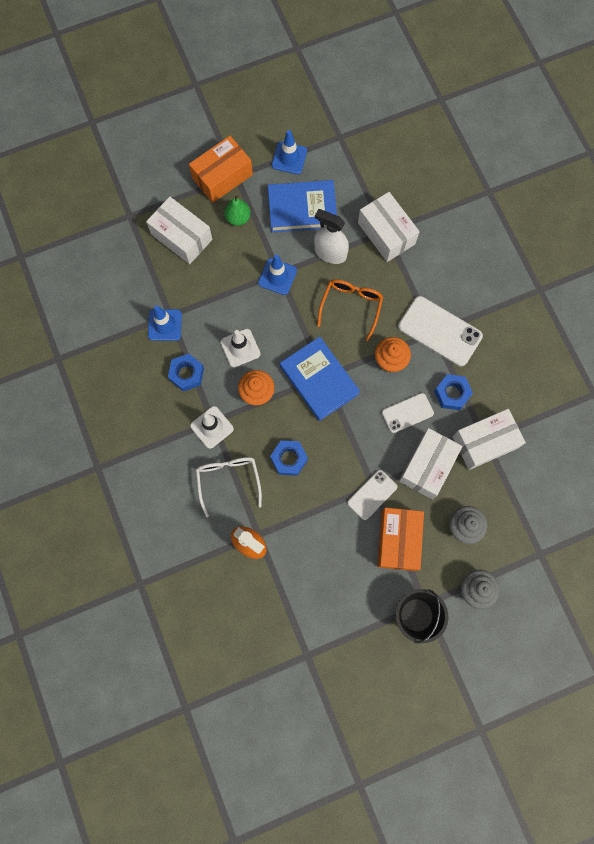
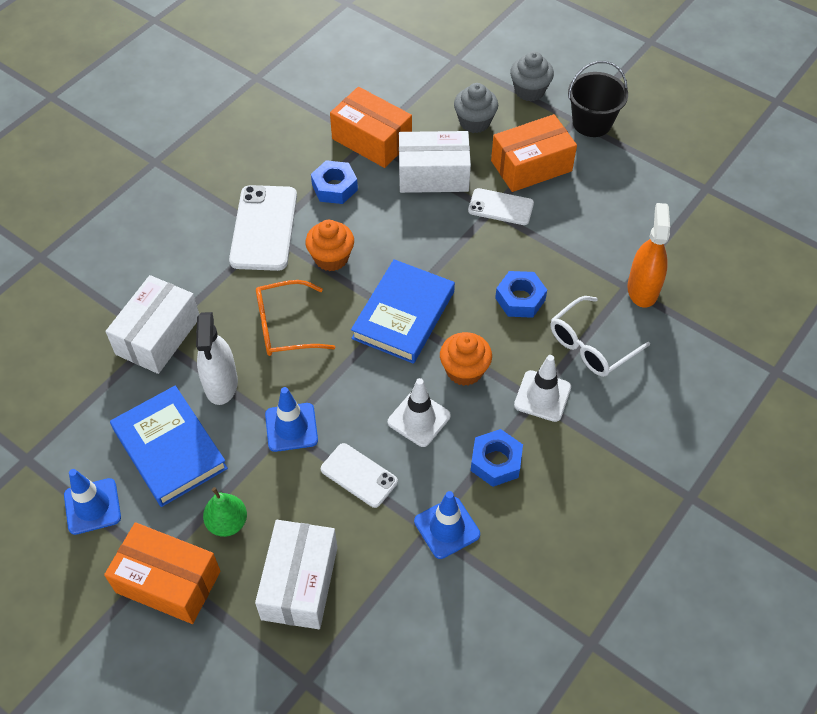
camera: 120 degrees left, 20 degrees down
white phone [382,393,434,433] -> white phone moved to [321,443,398,508]
white box [453,409,526,470] -> orange box [330,87,412,168]

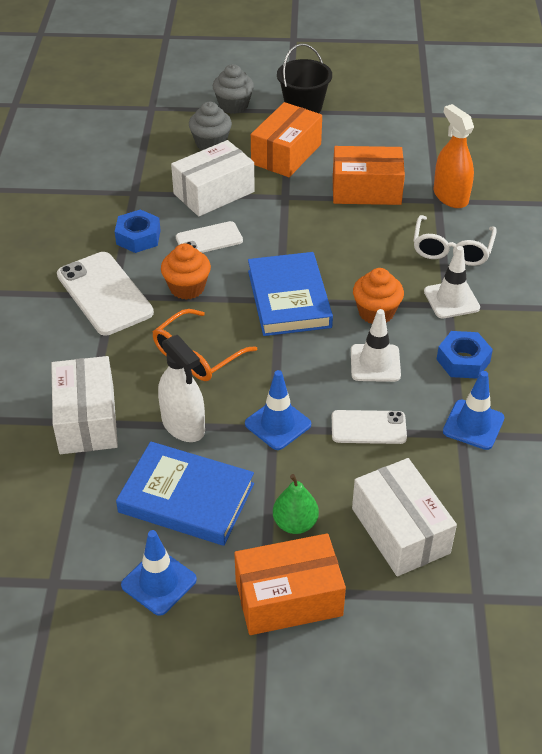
camera: 35 degrees left, 10 degrees down
orange box [330,87,412,168] -> orange box moved to [333,146,405,205]
white phone [468,188,534,225] -> white phone moved to [176,221,243,253]
blue nut [495,271,547,318] -> none

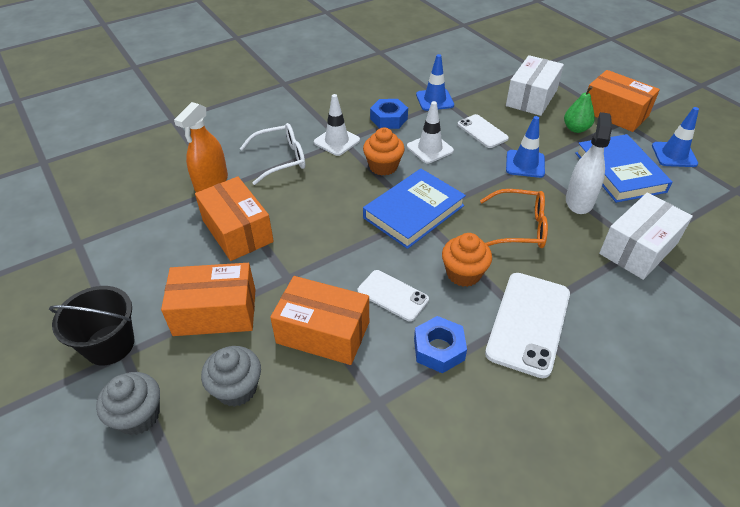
camera: 125 degrees left, 0 degrees up
white box [171,140,255,216] -> orange box [270,276,369,365]

